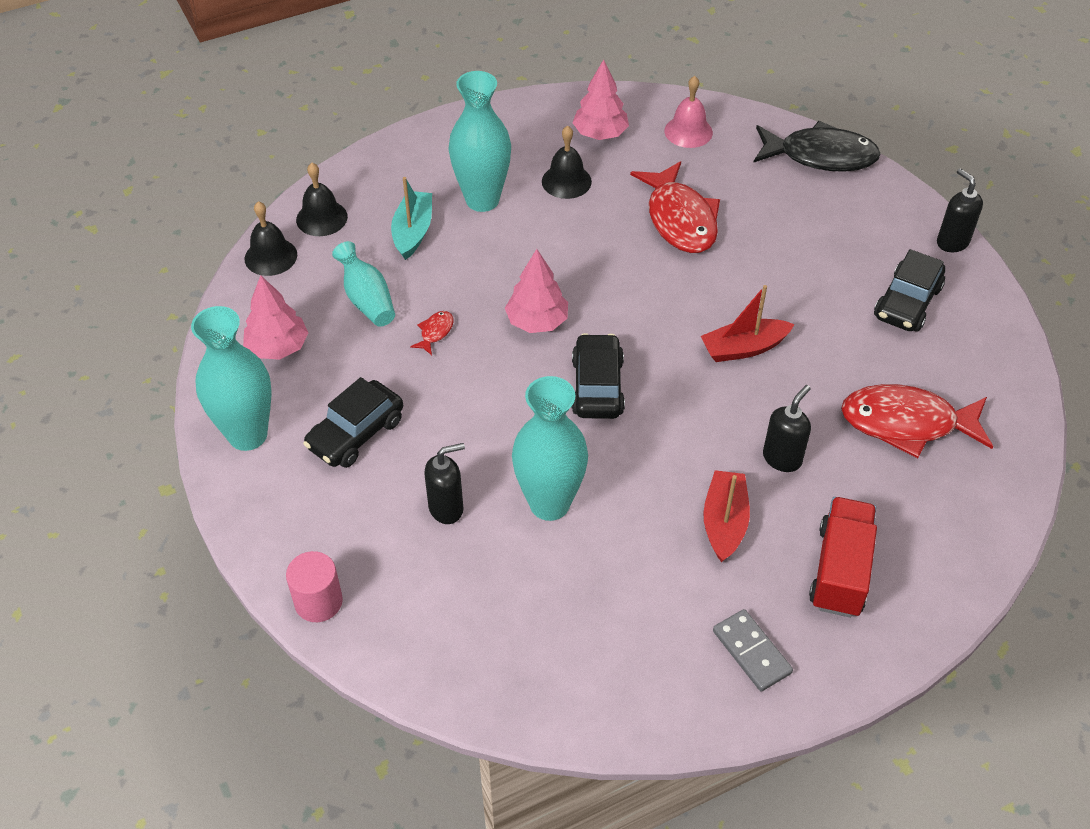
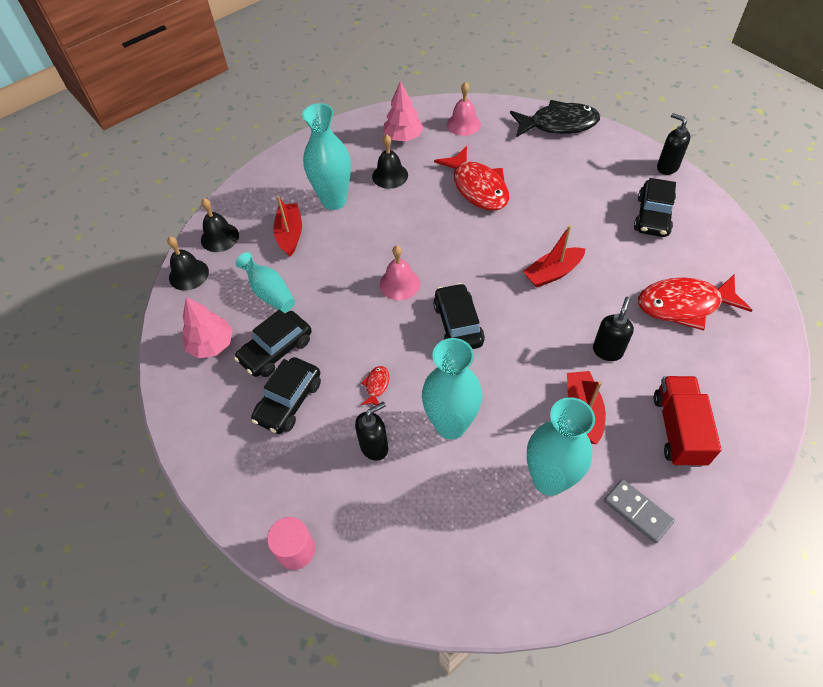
camera: 10 degrees left, 5 degrees up
turquoise vase [191,306,271,451] -> turquoise vase moved to [527,397,595,496]
turquoise boat [391,177,432,260] -> red boat [273,196,302,257]
red fish [410,311,454,355] -> red fish moved to [361,366,389,405]
pink tree [505,249,568,333] -> pink bell [380,245,420,300]
none -> black car [234,310,312,377]

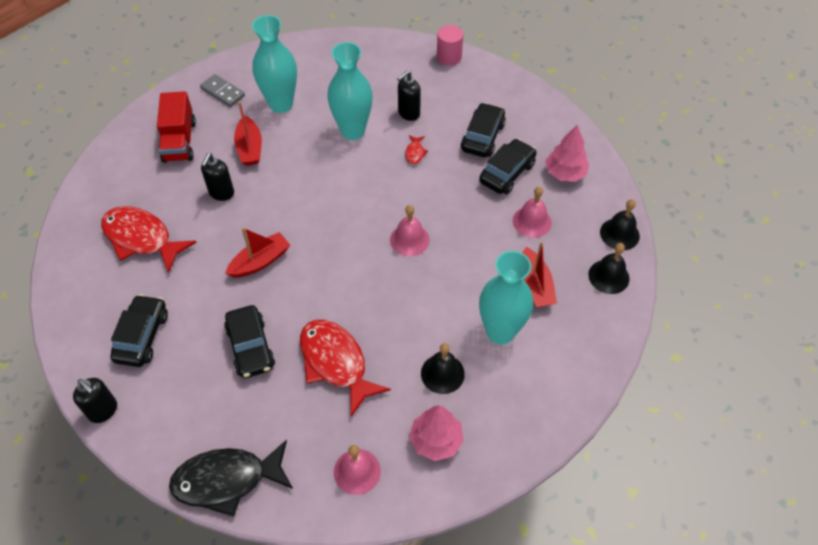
camera: 170 degrees right, 0 degrees up
turquoise vase [236,252,295,313] -> pink bell [513,187,552,238]
black car [433,283,485,349] -> black car moved to [224,305,275,378]
red fish [638,275,753,330] -> red fish turned 135 degrees counterclockwise [101,206,197,273]

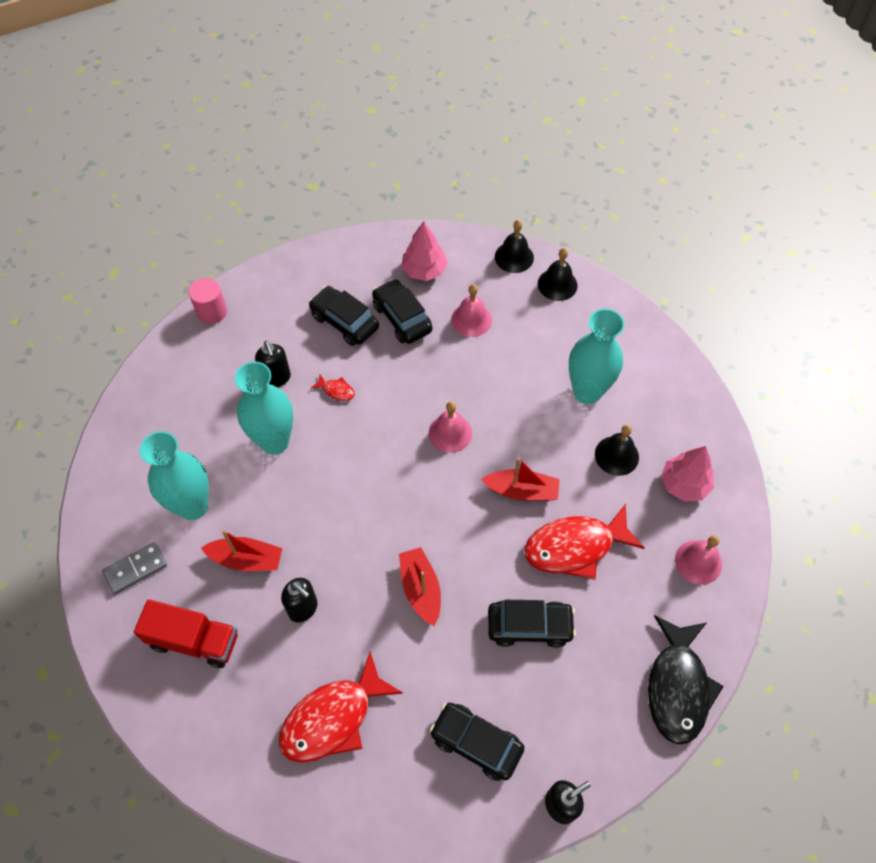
camera: 70 degrees left, 5 degrees up
red boat [523,241,557,307] -> red boat moved to [481,458,560,501]

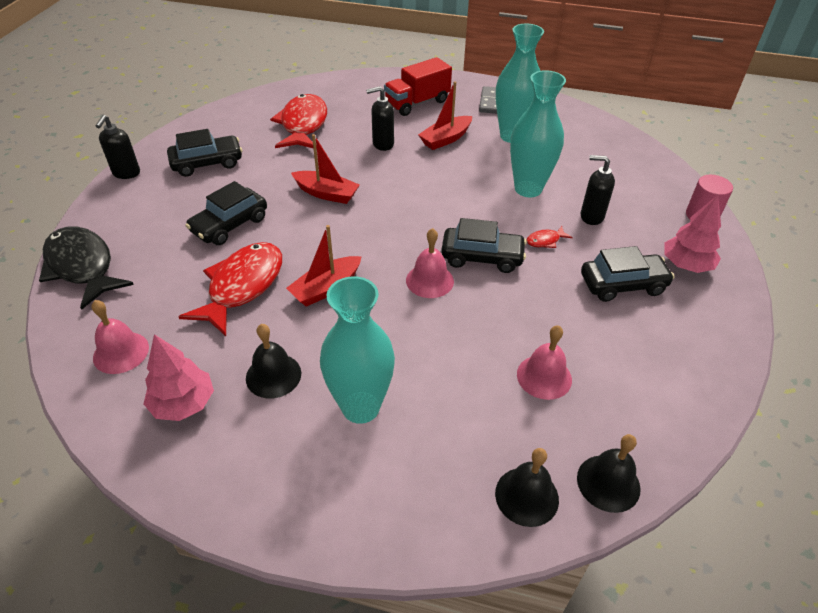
camera: 130 degrees right, 15 degrees down
black car [372,279,432,344] -> black car moved to [441,218,527,273]
pink tree [401,221,448,281] -> pink tree moved to [664,195,721,273]

